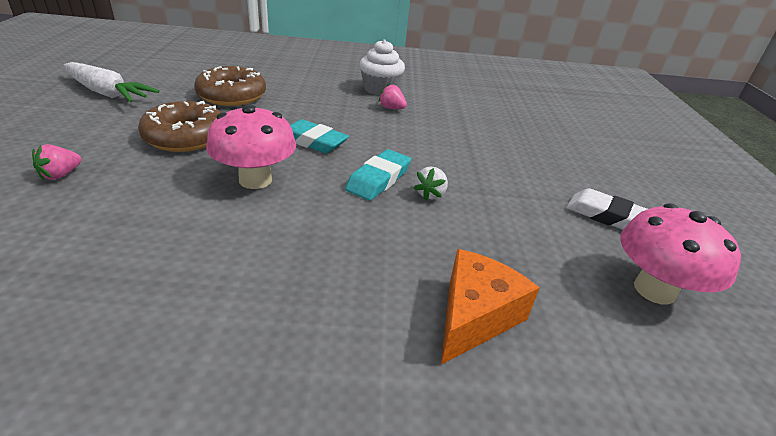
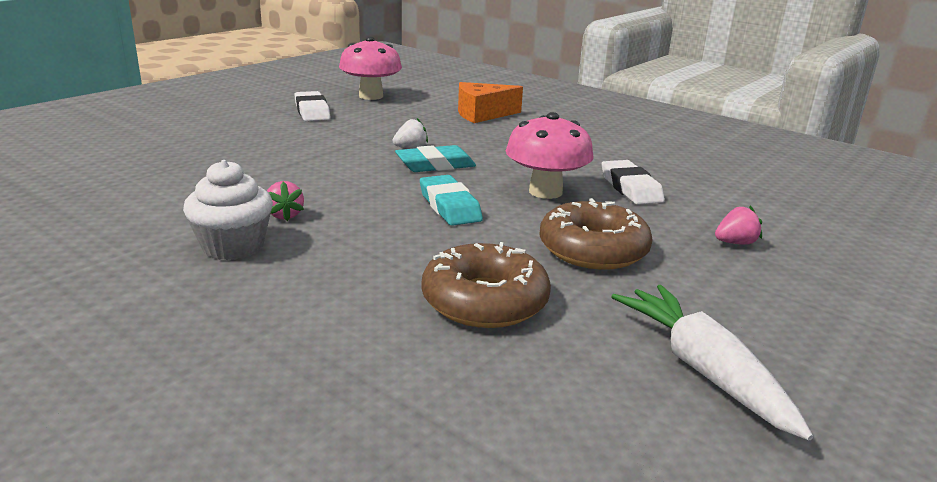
camera: 140 degrees left, 10 degrees down
none -> white eraser [602,160,665,205]

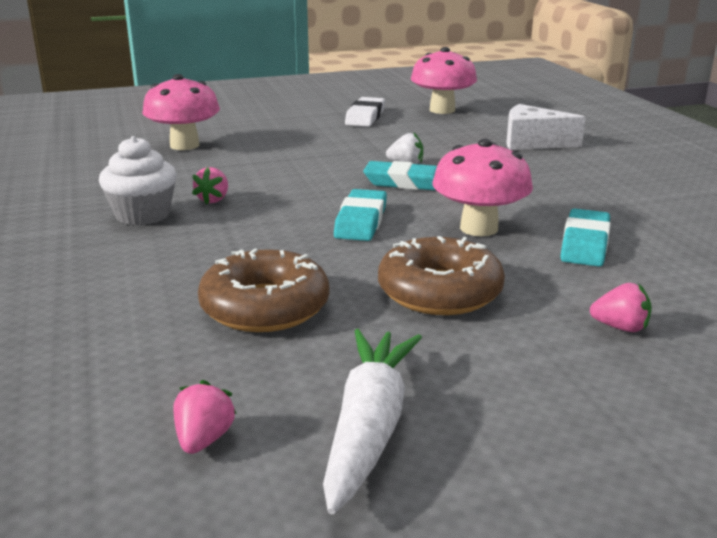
camera: 35 degrees right, 0 degrees up
orange cheese [458,82,523,123] -> white cheese [506,104,586,150]
white eraser [602,160,665,205] -> turquoise eraser [560,209,611,267]
none -> pink mushroom [142,74,220,150]
none -> pink strawberry [173,380,237,454]

